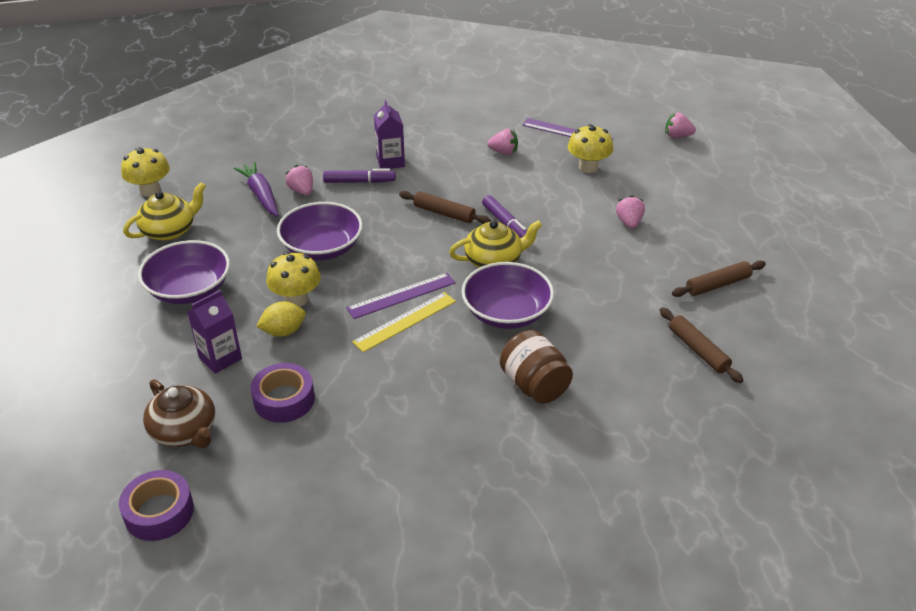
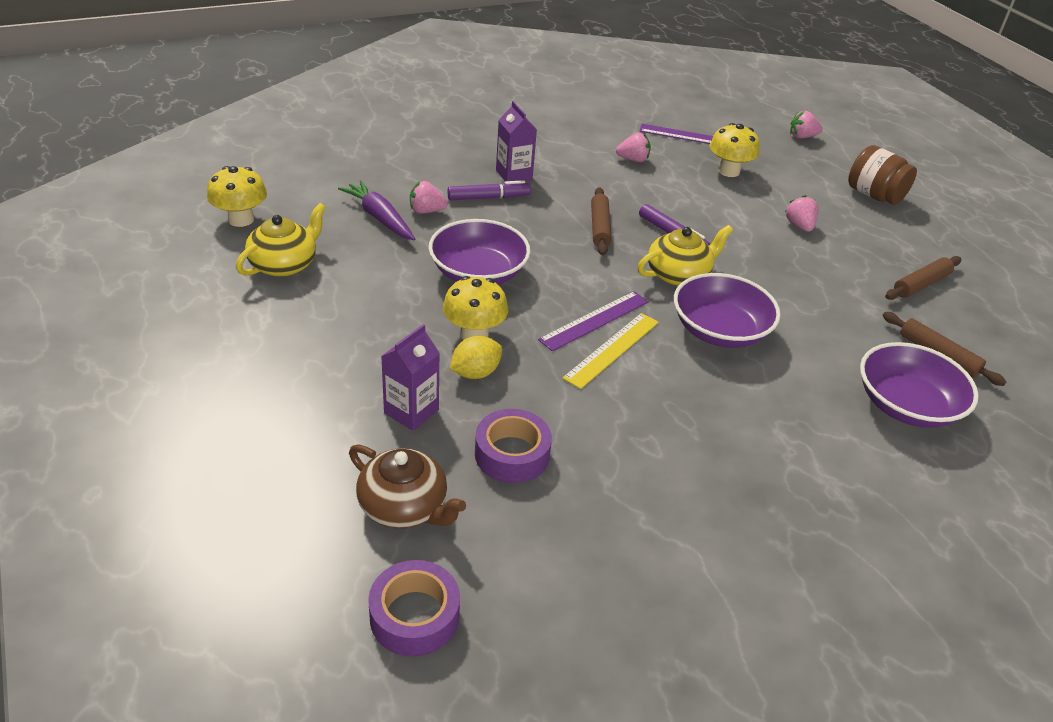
camera: 15 degrees left, 0 degrees up
purple bowl [138,240,230,304] -> purple bowl moved to [860,342,979,428]
pink strawberry [286,165,313,195] -> pink strawberry turned 45 degrees counterclockwise [410,181,448,214]
brown rolling pin [399,191,491,224] -> brown rolling pin turned 75 degrees clockwise [591,187,612,255]
brown jar [500,330,573,404] -> brown jar moved to [848,145,917,205]

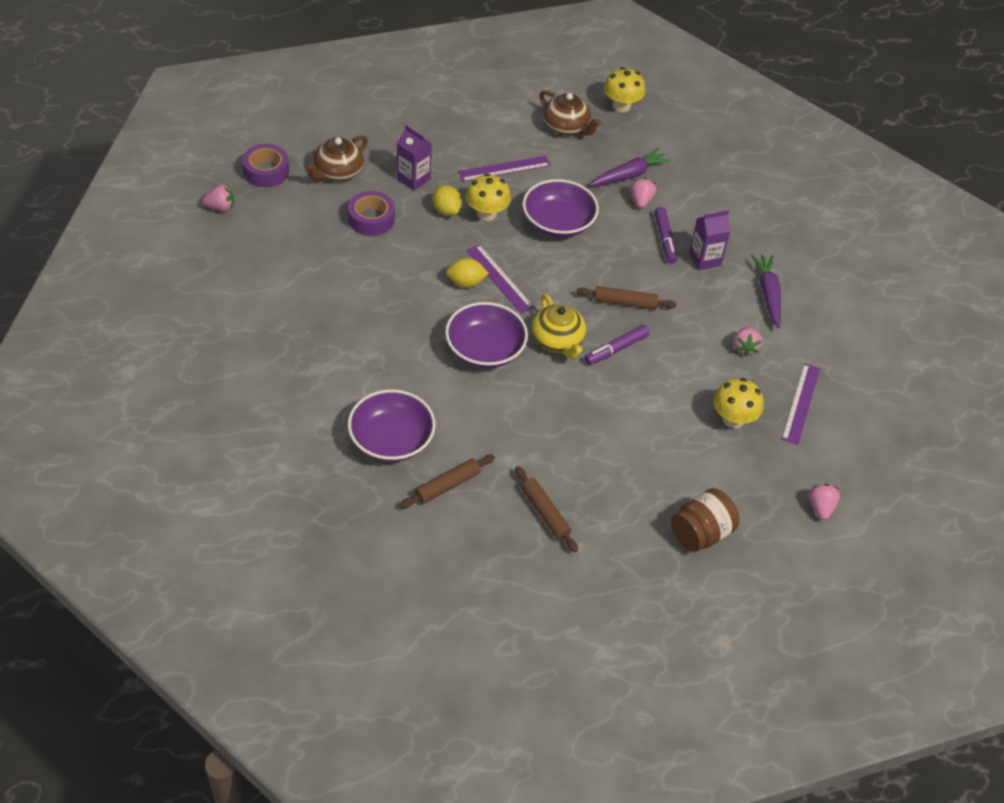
camera: 95 degrees right, 10 degrees up
yellow teapot [236,203,326,277] -> brown teapot [539,90,601,135]
yellow ruler [563,313,659,389] -> yellow lemon [446,258,489,288]
pink strawberry [785,195,818,232] -> pink strawberry moved to [202,184,234,211]
none -> purple ruler [458,156,551,182]
none -> purple carrot [751,254,781,329]

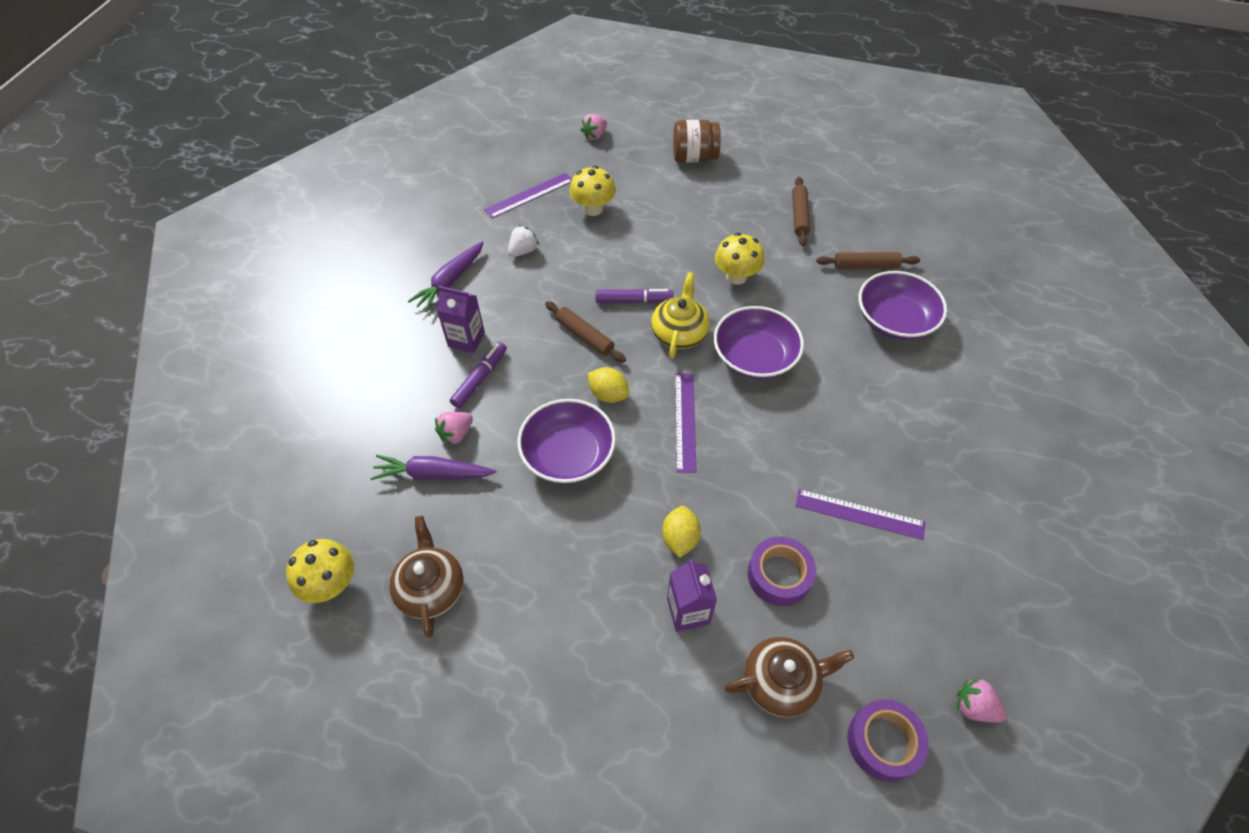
camera: 140 degrees left, 5 degrees up
yellow lemon [446,258,489,288] -> yellow lemon moved to [587,367,629,403]
purple ruler [458,156,551,182] -> purple ruler moved to [795,489,925,540]
yellow mushroom [466,173,511,221] -> yellow mushroom moved to [715,233,764,285]
pink strawberry [733,327,762,357] -> white strawberry [508,225,539,257]

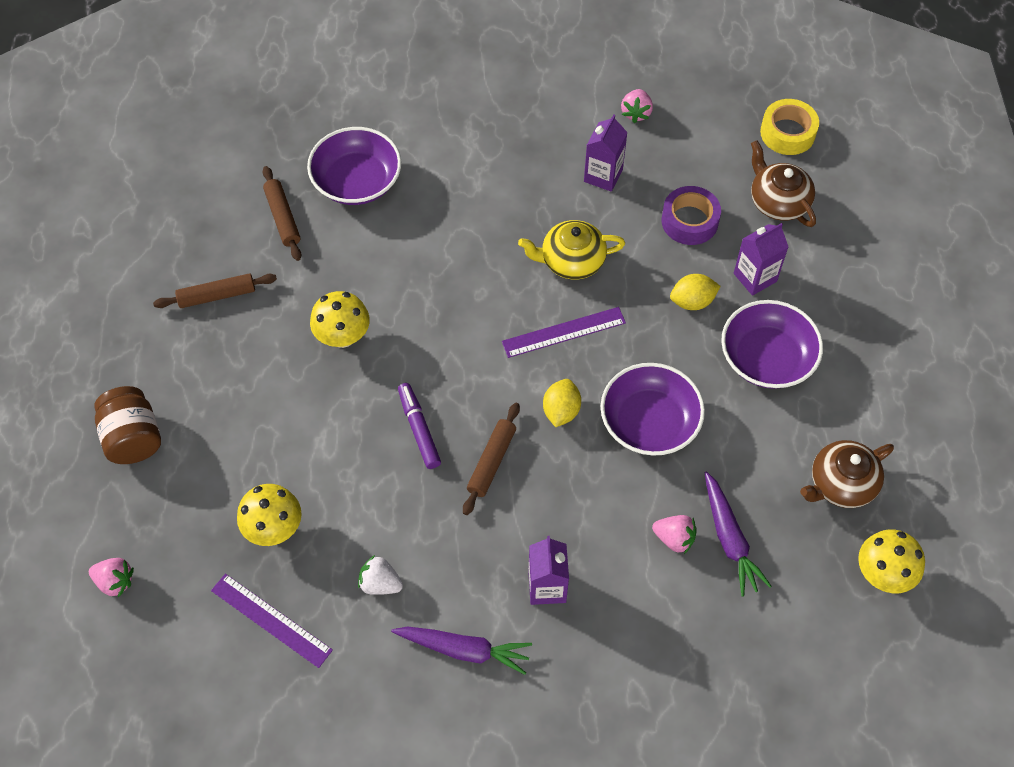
camera: 110 degrees left, 5 degrees up
purple marker [450,342,507,408] -> none
yellow teapot [651,272,710,359] -> yellow teapot moved to [518,220,625,279]
purple bowl [714,306,804,379] -> purple bowl moved to [721,300,823,389]
purple ruler [795,489,925,540] -> purple carton [584,114,628,192]
purple tape [848,699,929,782] -> yellow tape [760,99,819,155]
pink strawberry [957,677,1007,723] -> pink strawberry moved to [621,89,653,123]

